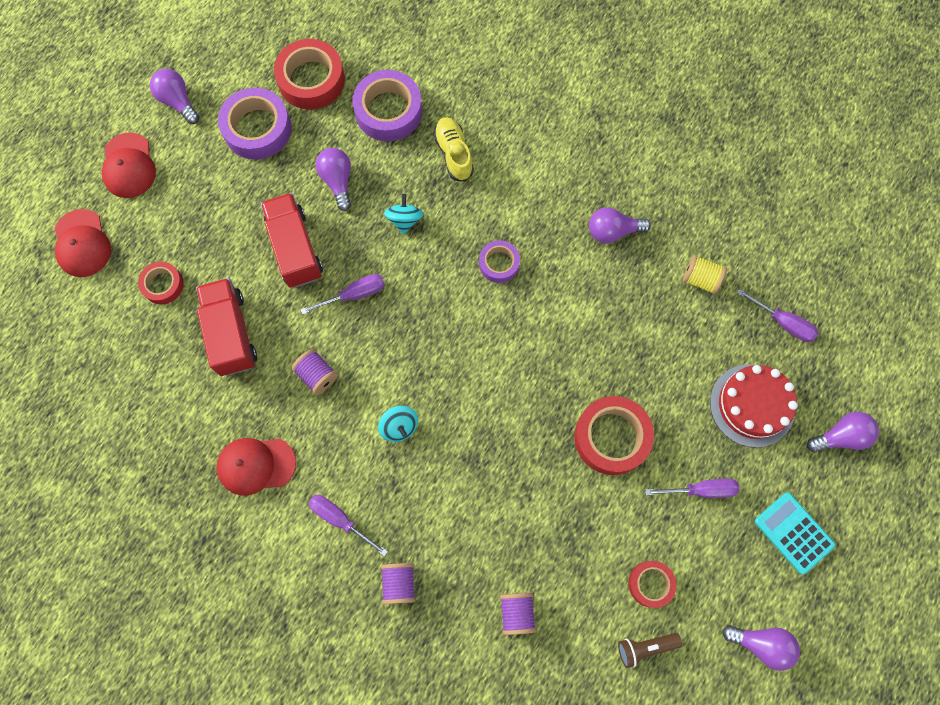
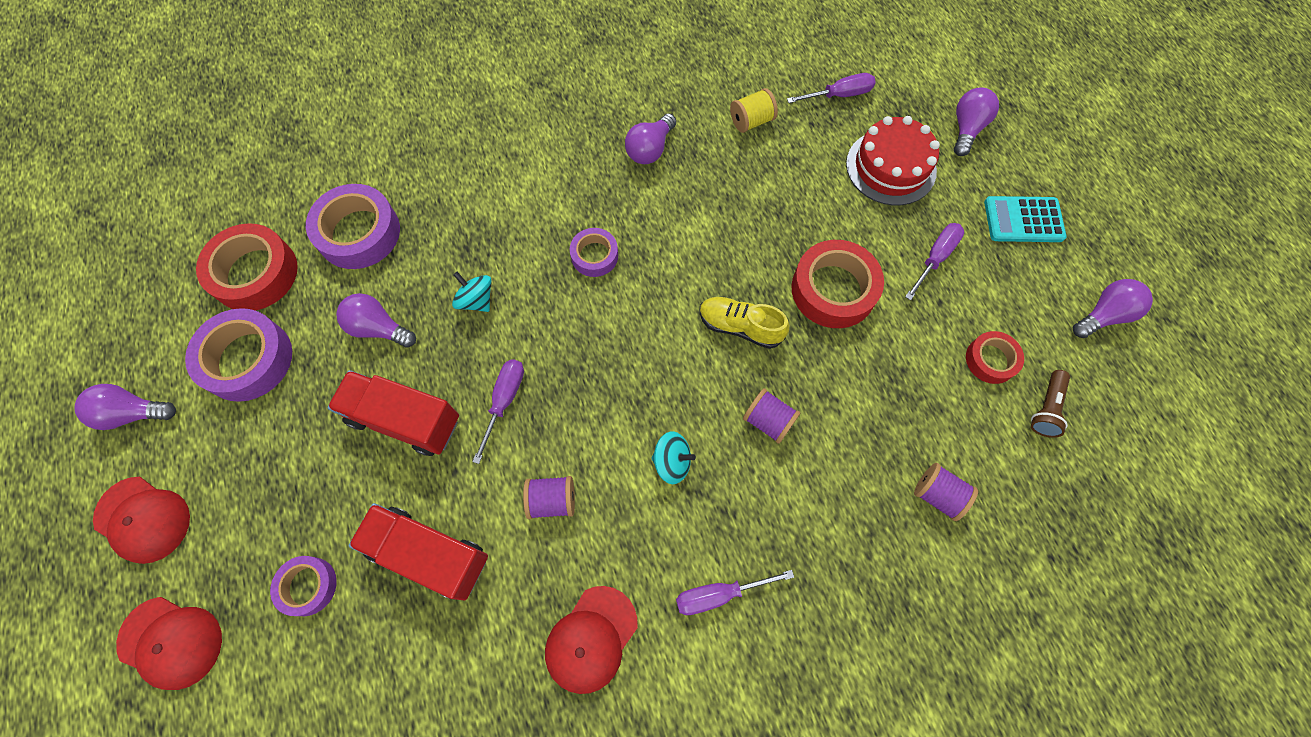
camera: 50 degrees left, 5 degrees down
red tape [138,262,184,304] -> purple tape [270,556,337,616]
purple spool [381,563,415,604] -> purple spool moved to [743,388,800,444]
yellow shoe [433,117,474,182] -> yellow shoe moved to [699,297,789,349]

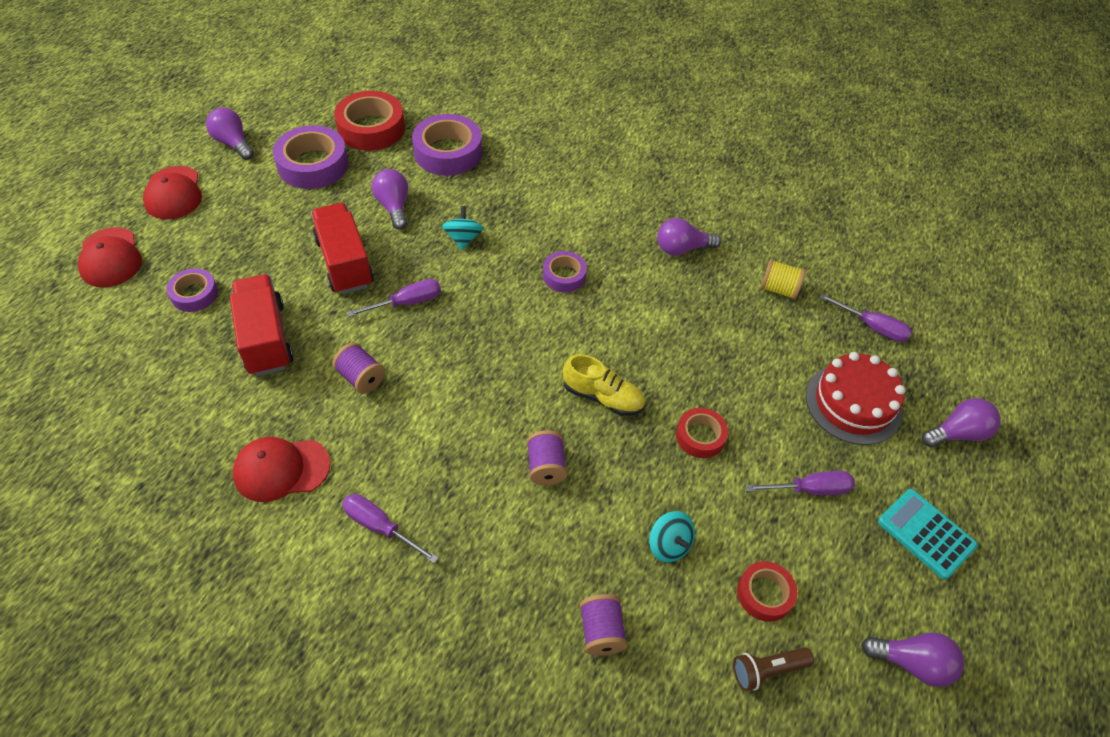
camera: 45 degrees right, 15 degrees down
turquoise spinning top [651,431,696,484] -> turquoise spinning top moved to [649,511,695,562]
yellow shoe [699,297,789,349] -> yellow shoe turned 135 degrees clockwise [563,354,645,416]
red tape [791,240,884,328] -> red tape [676,408,728,458], size x0.57

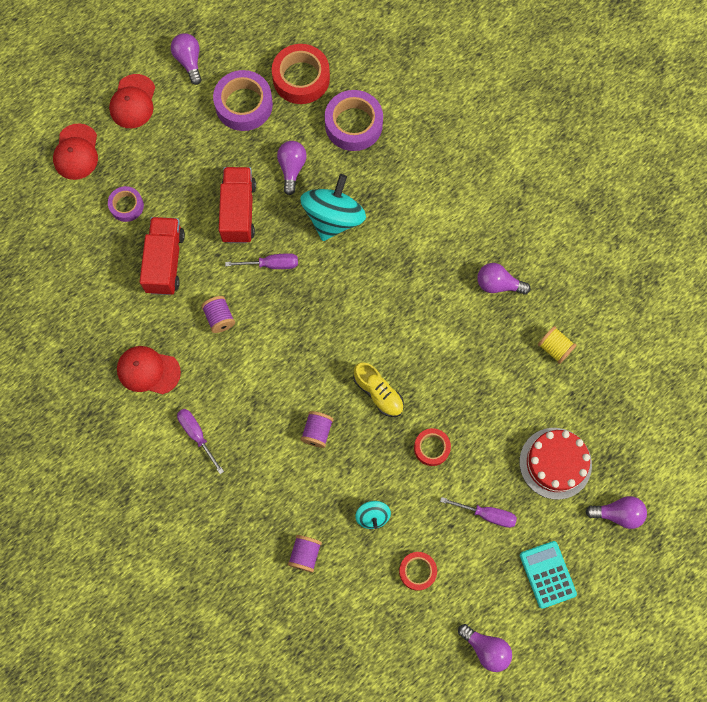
camera: 25 degrees right, 20 degrees up
turquoise spinning top [442,206,483,250] -> turquoise spinning top [300,174,366,241], size x2.05
purple tape [543,251,587,293] -> none
brown flashlight [733,647,814,691] -> none
purple screwdriver [819,294,912,342] -> none

